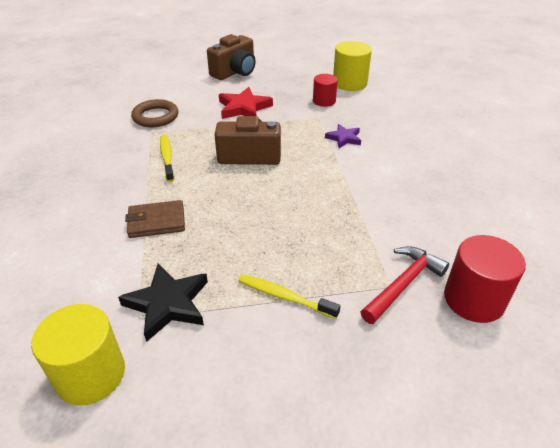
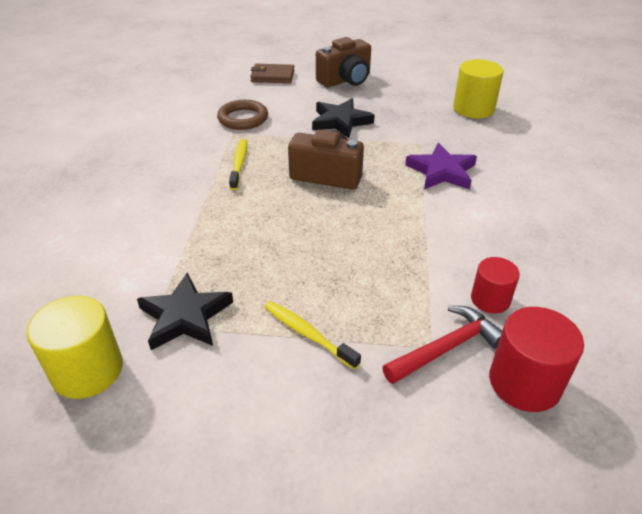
camera: 15 degrees right, 0 degrees up
brown wallet [125,200,185,238] -> brown wallet moved to [250,64,294,83]
red star [219,87,273,119] -> black star [312,99,375,138]
red cylinder [313,74,338,107] -> red cylinder moved to [471,257,520,314]
purple star [325,124,361,148] -> purple star [405,143,477,189], size x1.65

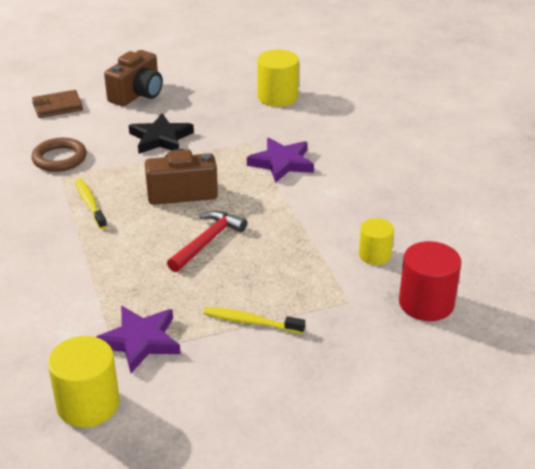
camera: 25 degrees left, 5 degrees down
black star [137,273,233,350] -> purple star [97,306,181,373]
red hammer [382,306,502,384] -> red hammer moved to [167,211,247,272]
red cylinder [471,257,520,314] -> yellow cylinder [359,218,394,265]

